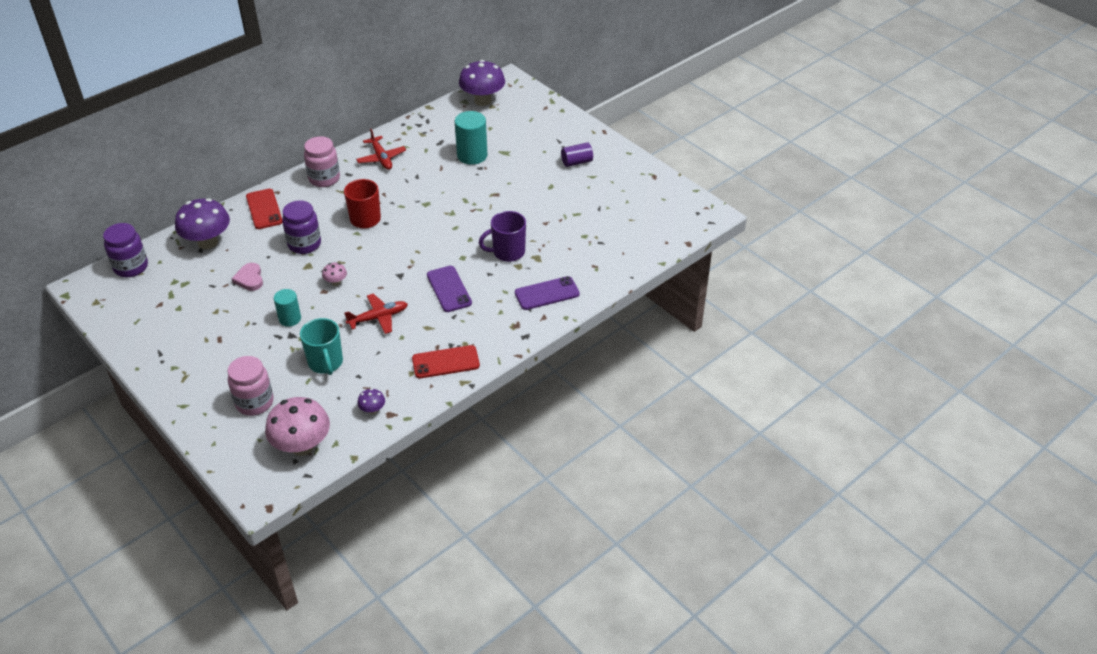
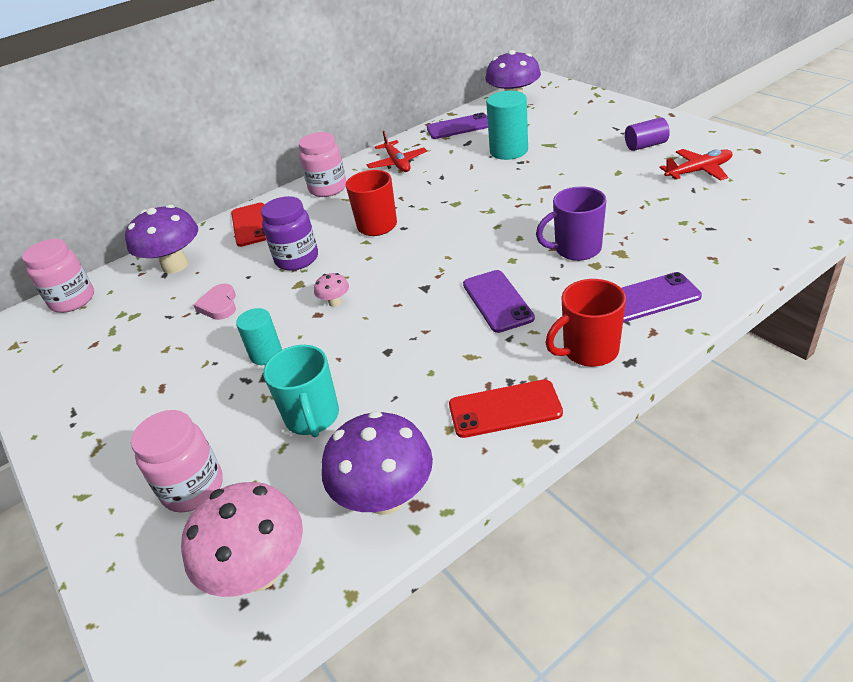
camera: 10 degrees right, 5 degrees down
purple jar [103,223,148,277] -> pink jar [22,239,94,313]
red plane [344,293,408,334] -> red plane moved to [659,149,732,181]
purple mushroom [357,388,385,414] -> purple mushroom [322,411,433,515], size x2.22
none -> purple phone [427,113,488,139]
none -> red mug [546,279,626,367]

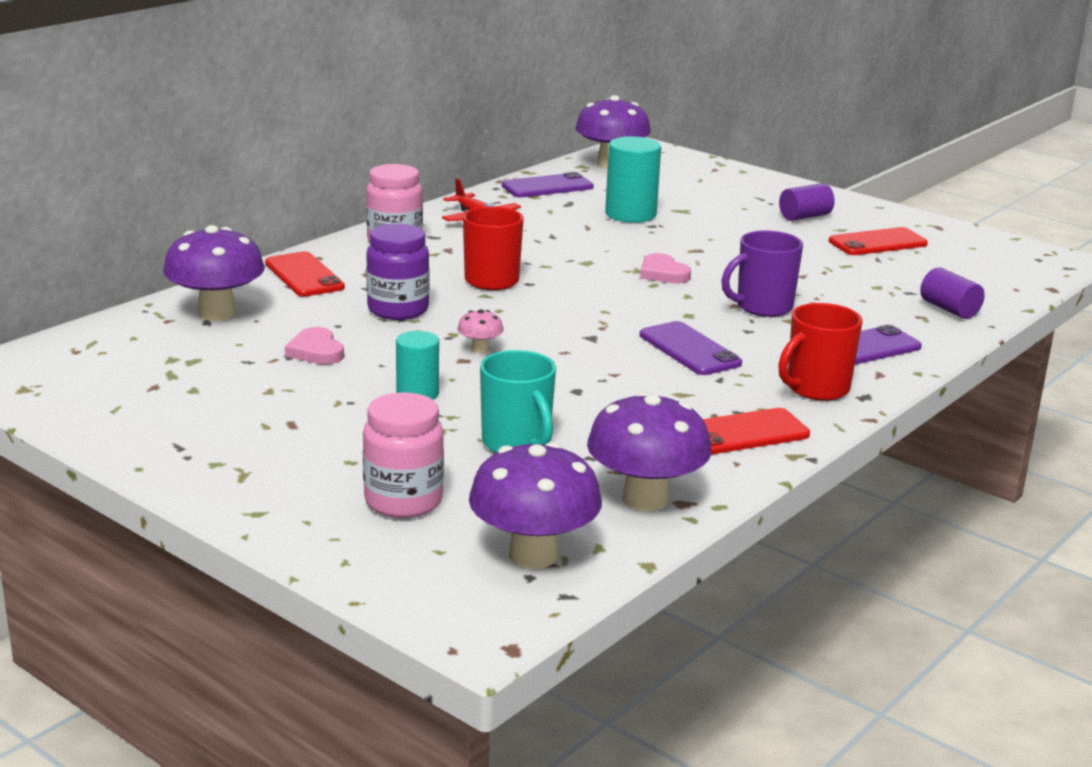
camera: 20 degrees left, 15 degrees down
pink jar [22,239,94,313] -> none
pink mushroom [181,482,303,597] -> purple mushroom [469,442,602,569]
red plane [659,149,732,181] -> red phone [829,227,928,255]
none -> pink heart [640,253,691,283]
none -> purple cylinder [920,267,985,319]

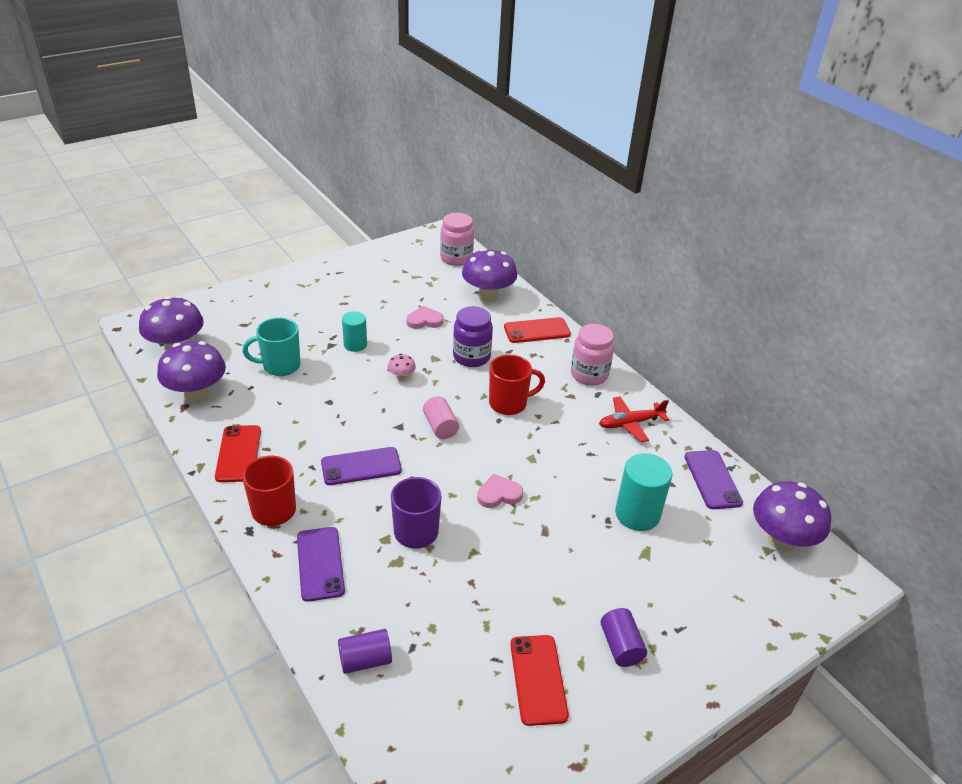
camera: 105 degrees right, 15 degrees up
pink jar [363,392,444,518] -> pink jar moved to [440,213,474,266]
none -> pink cylinder [423,396,459,439]

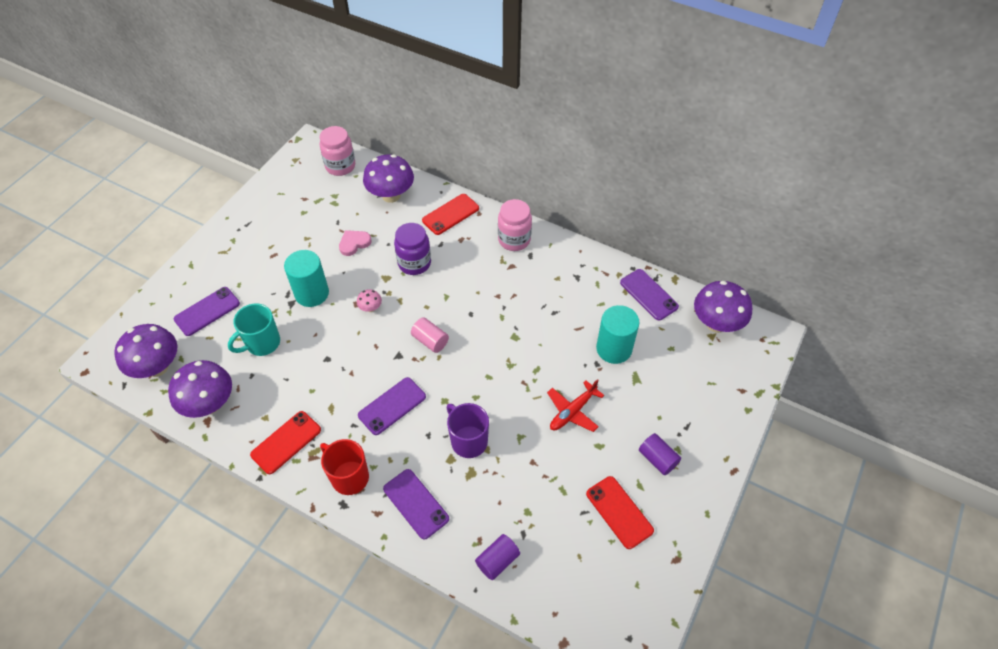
camera: 25 degrees left, 15 degrees up
red phone [215,425,261,482] -> red phone turned 75 degrees clockwise [250,411,321,474]
turquoise cylinder [342,311,367,352] -> turquoise cylinder [284,250,329,307], size x1.60
pink heart [477,474,523,508] -> none
red mug [489,355,545,415] -> none
red plane [599,396,670,442] -> red plane moved to [547,379,604,432]
none -> purple phone [174,287,240,336]

